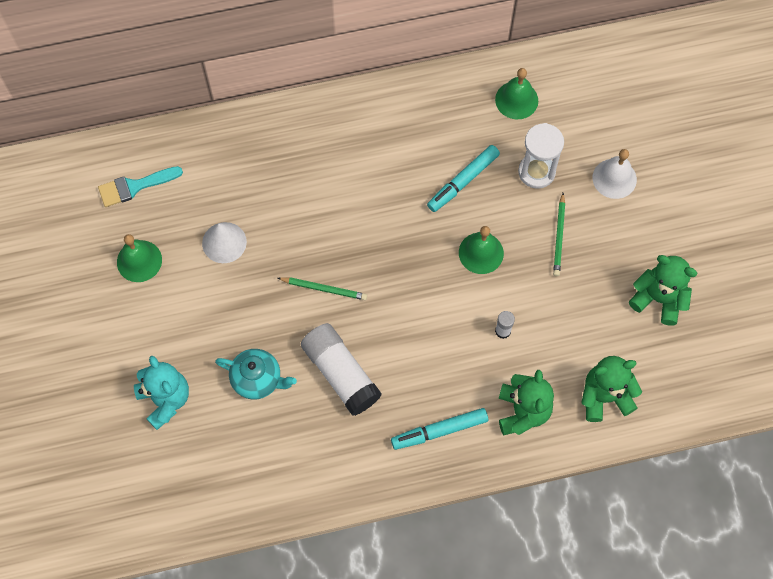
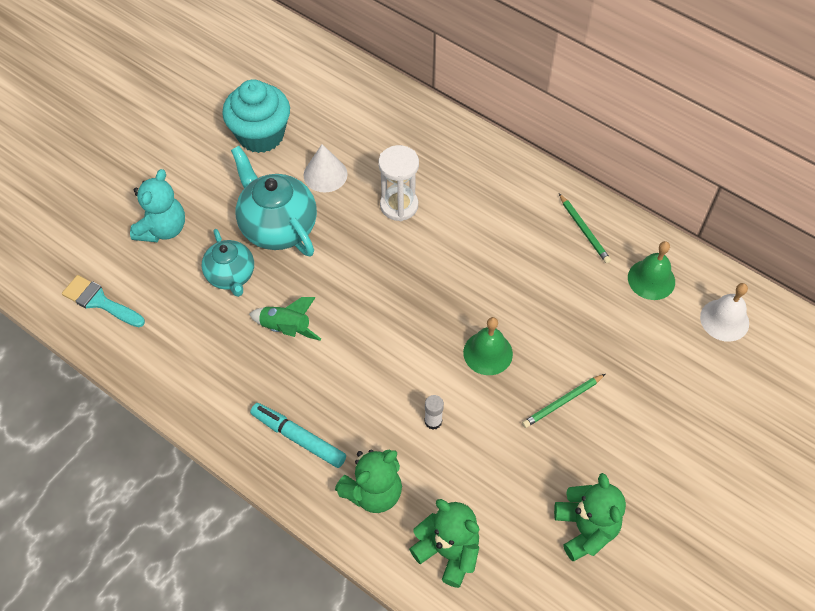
camera: 50 degrees right, 10 degrees down
turquoise brush [98,166,183,207] -> turquoise brush moved to [62,275,145,327]
green bell [117,234,162,282] -> turquoise cupcake [222,79,290,153]
green pencil [278,277,367,300] -> green pencil moved to [559,194,611,264]
white glue stick [301,323,382,416] -> green rocket [249,297,321,341]
turquoise marker [427,145,500,212] -> none
white hourglass [518,123,564,189] -> white hourglass moved to [378,145,419,221]
white bell [593,149,637,199] -> white bell moved to [700,283,749,342]
none -> turquoise teapot [231,146,317,256]

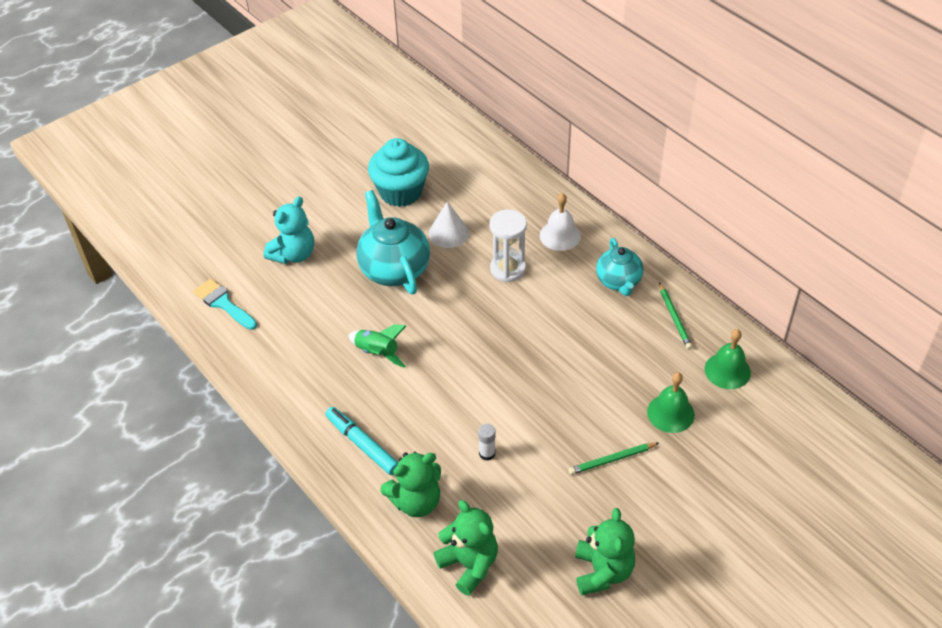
camera: 15 degrees right, 10 degrees down
turquoise teapot [202,229,254,297] -> turquoise teapot moved to [596,238,643,296]
green bell [463,317,513,375] -> green bell moved to [647,372,695,433]
white bell [700,283,749,342] -> white bell moved to [540,193,581,251]

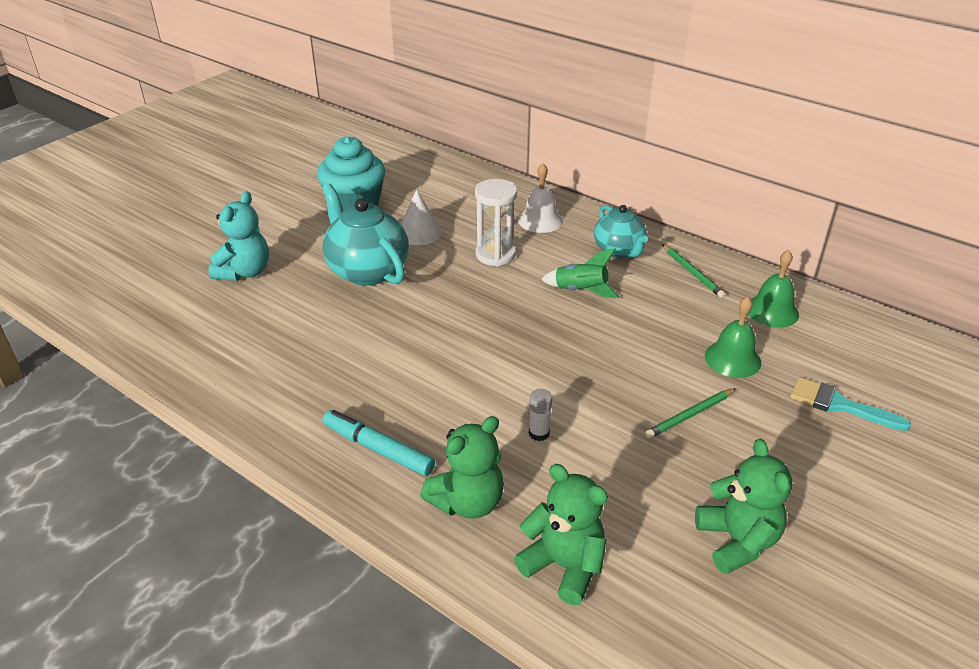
camera: 15 degrees left, 10 degrees down
turquoise brush [193,279,257,330] -> turquoise brush moved to [790,377,911,431]
green rocket [348,324,406,368] -> green rocket moved to [541,248,620,298]

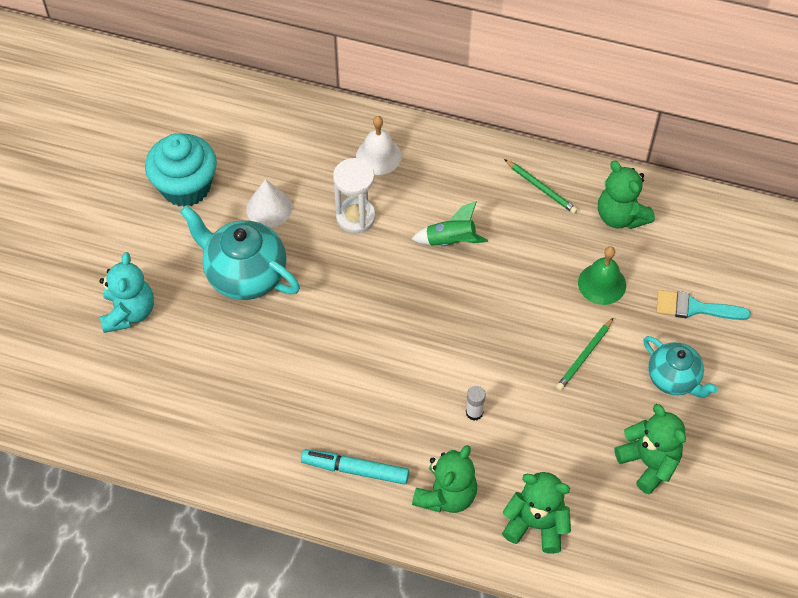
camera: 20 degrees left, 20 degrees up
turquoise teapot [594,205,648,258] -> turquoise teapot moved to [643,336,718,398]
green bell [748,250,799,328] -> green teddy bear [598,160,655,229]

